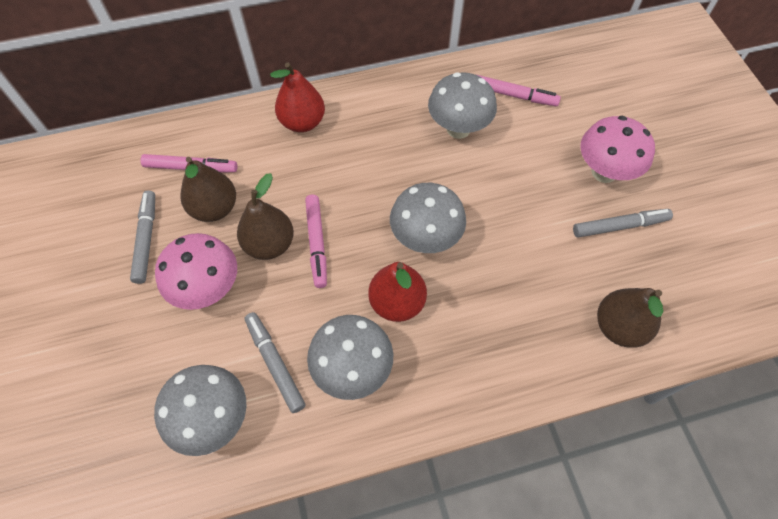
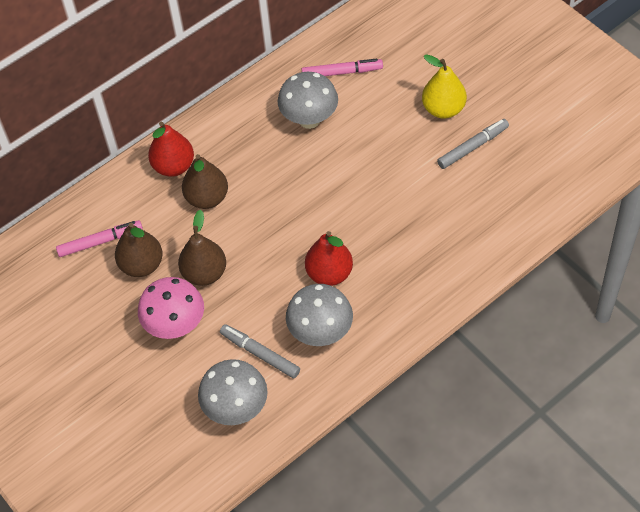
camera: 20 degrees left, 5 degrees down
grey marker [130,190,155,284] -> none
pink marker [305,195,327,288] -> none
grey mushroom [390,183,466,253] -> none
pink mushroom [580,116,655,183] -> yellow pear [422,54,467,118]
brown pear [597,288,663,348] -> brown pear moved to [182,154,228,209]

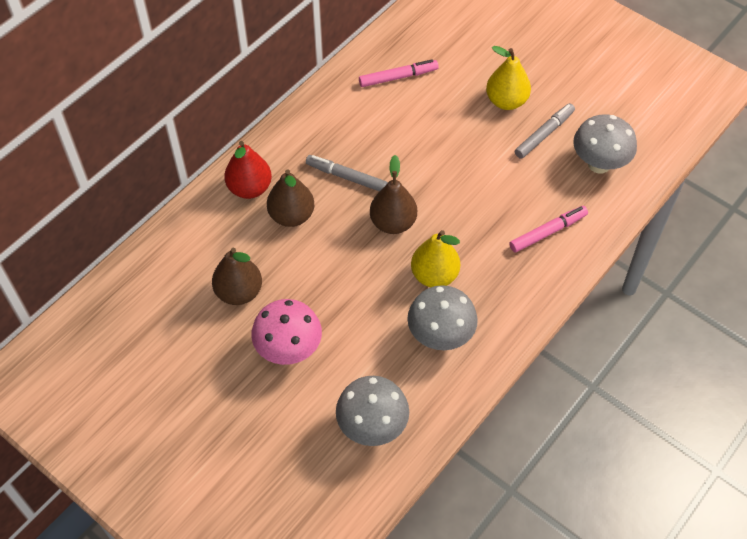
camera: 15 degrees left, 0 degrees up
pink marker [56,220,143,257] -> pink marker moved to [509,206,588,252]
brown pear [178,209,226,286] -> brown pear moved to [370,155,417,234]
grey marker [220,324,300,378] -> grey marker moved to [306,155,388,192]
grey mushroom [278,72,338,129] -> grey mushroom moved to [573,114,637,173]
red pear [305,231,353,286] -> yellow pear [411,230,460,287]

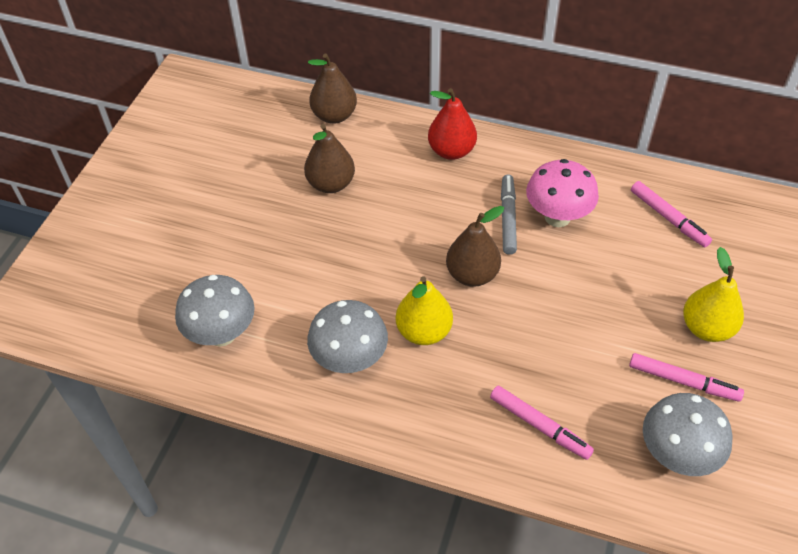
camera: 70 degrees right, 5 degrees down
pink mushroom [251,299,322,365] -> pink mushroom moved to [526,159,599,227]
brown pear [267,169,314,227] -> brown pear moved to [308,53,357,124]
grey marker [515,103,575,159] -> pink marker [629,353,744,402]

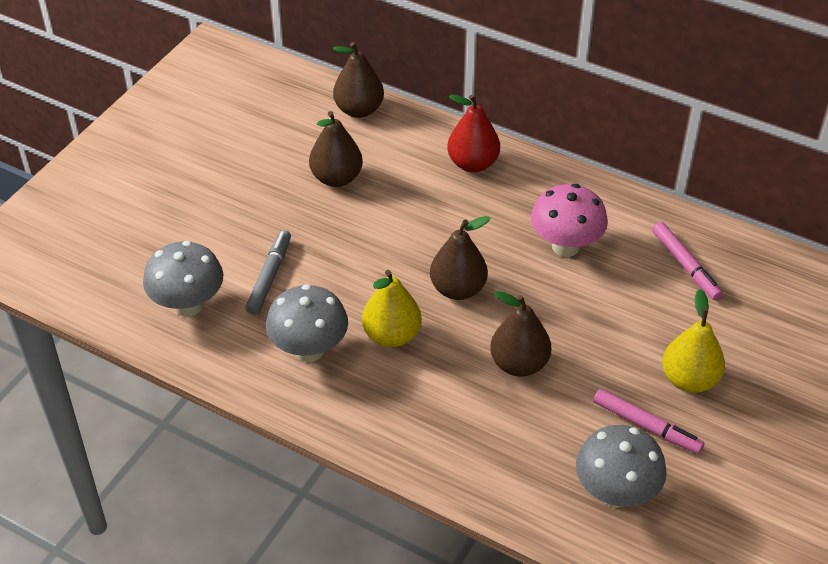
camera: 10 degrees right, 5 degrees down
pink marker [490,386,594,460] -> none
grey marker [501,174,517,255] -> grey marker moved to [245,230,291,315]
none -> brown pear [490,291,551,377]

